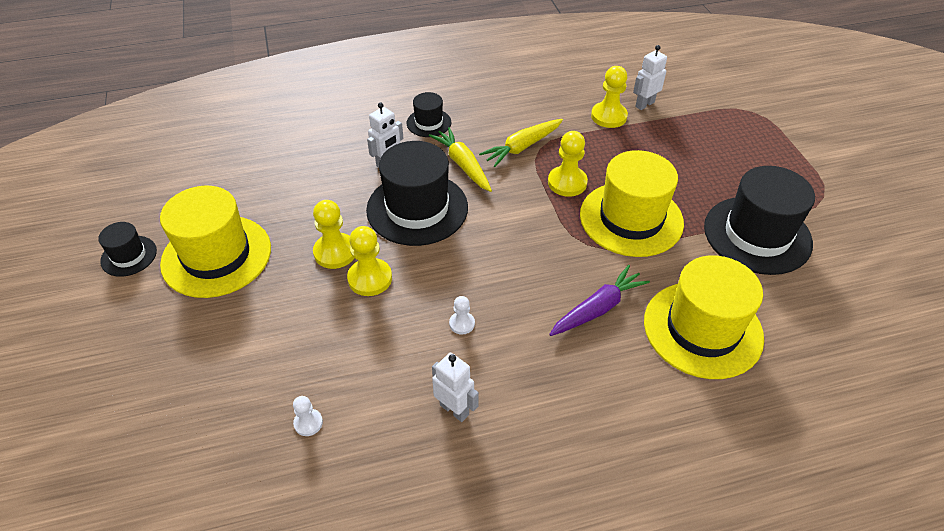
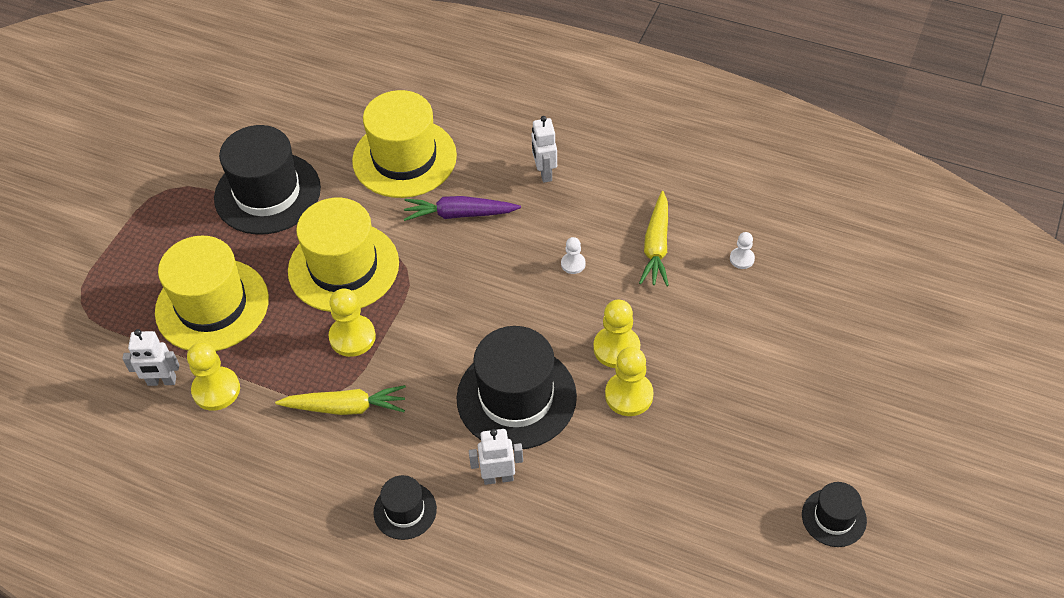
camera: 140 degrees left, 5 degrees up
yellow hat [160,186,271,298] -> yellow hat moved to [155,236,269,351]
yellow carrot [429,127,492,192] -> yellow carrot moved to [639,191,669,286]
white robot [432,353,479,422] -> white robot moved to [532,116,557,183]

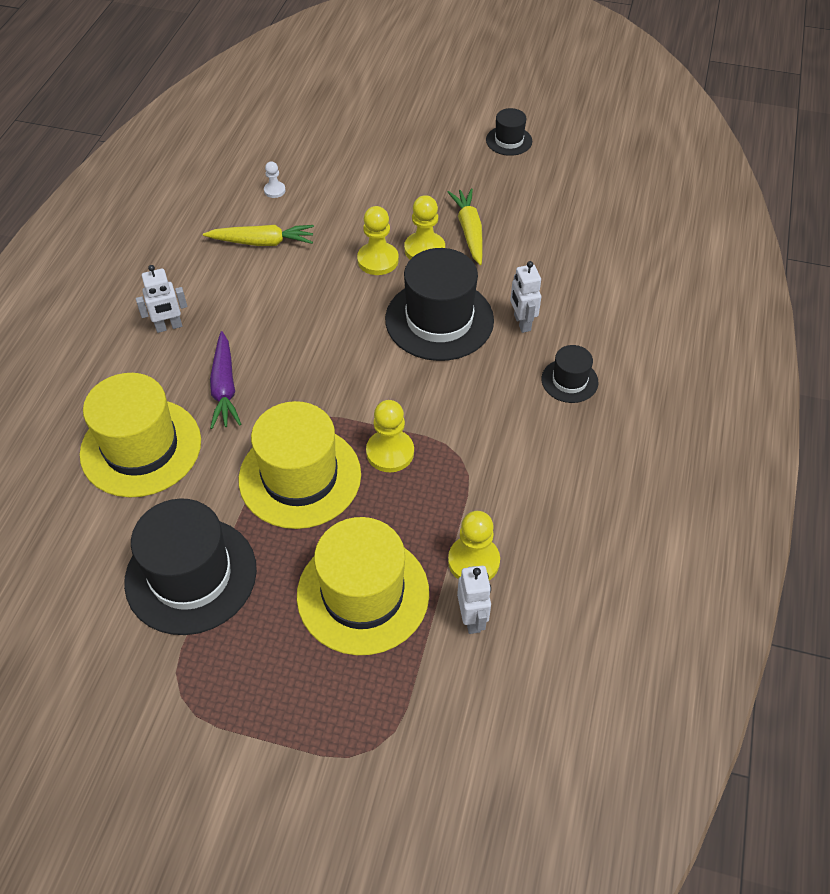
camera: 100 degrees left, 0 degrees up
yellow carrot [275,385,406,415] -> yellow carrot moved to [448,188,483,265]
white pawn [561,237,586,274] -> none

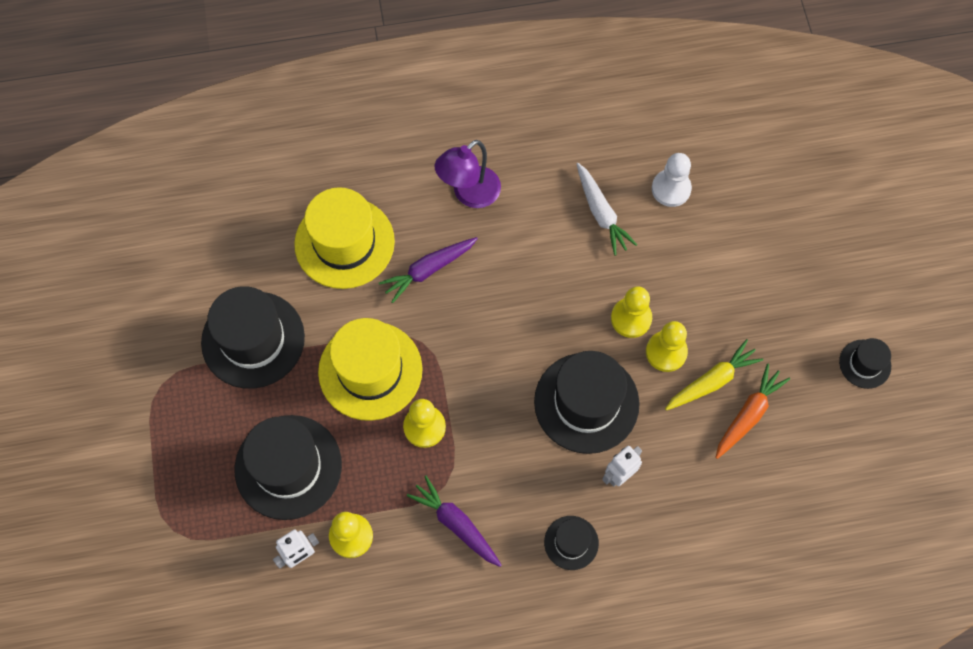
camera: 65 degrees right, 15 degrees up
white robot [136,265,187,333] -> purple lamp [435,140,501,208]
yellow carrot [203,225,314,246] -> white carrot [576,163,637,255]
white pawn [264,161,286,198] -> white pawn [652,153,692,207], size x1.82
yellow hat [297,517,429,655] -> black hat [235,415,342,520]
none -> purple carrot [407,476,502,567]
none -> orange carrot [715,364,790,459]

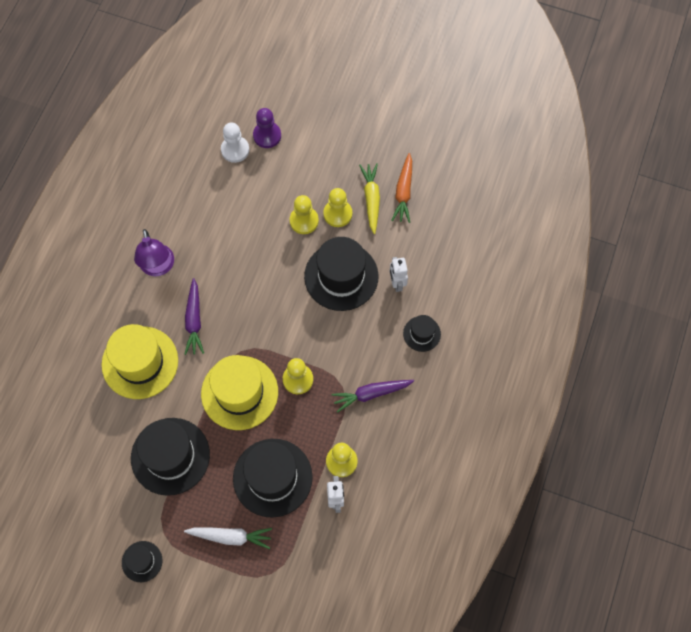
camera: 60 degrees left, 0 degrees up
white carrot [576,163,637,255] -> white carrot moved to [184,527,272,549]
orange carrot [715,364,790,459] -> orange carrot turned 150 degrees counterclockwise [391,153,412,223]
black hat [839,338,891,389] -> black hat moved to [122,541,163,582]
none -> purple pawn [253,108,281,148]

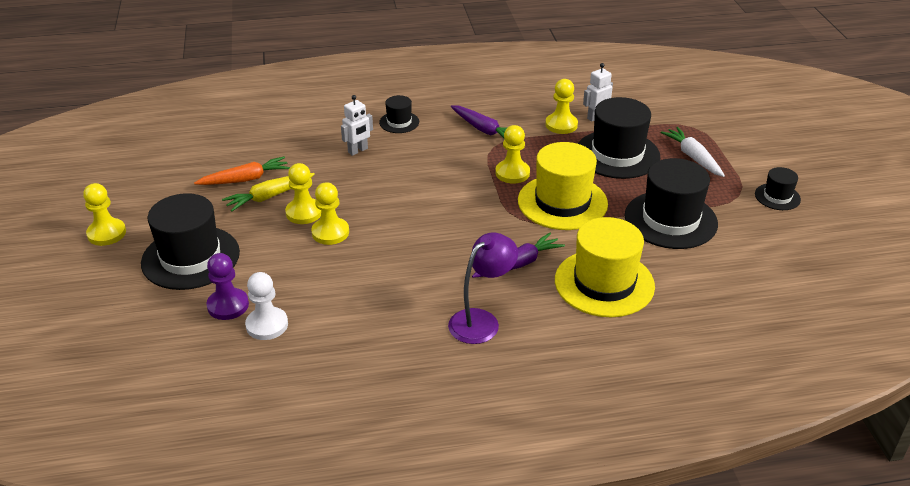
camera: 120 degrees left, 30 degrees down
black hat [304,237,379,311] -> black hat moved to [141,193,240,290]
none -> yellow pawn [83,183,126,246]

